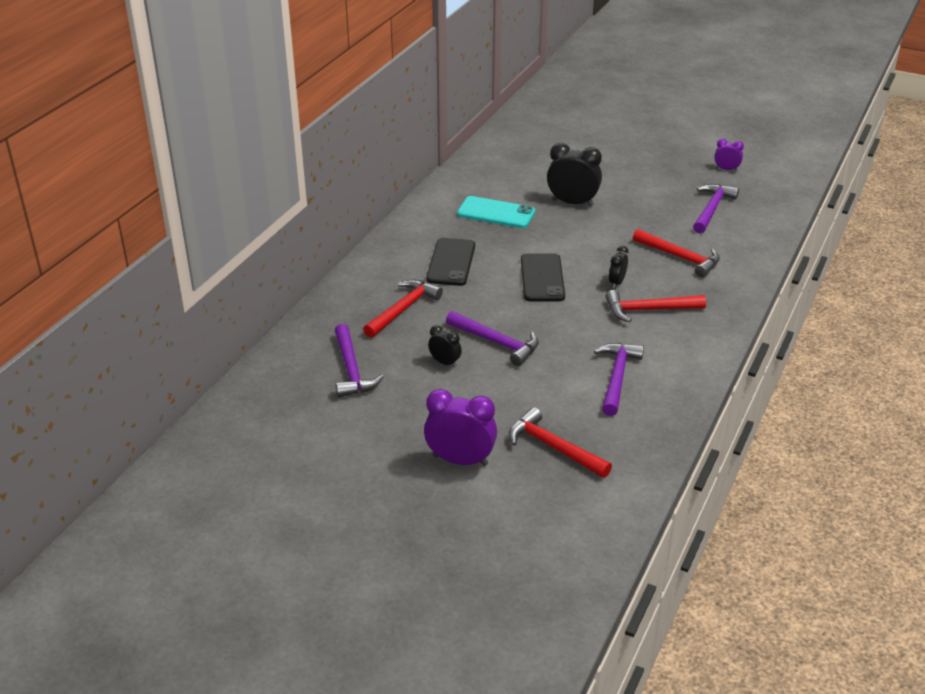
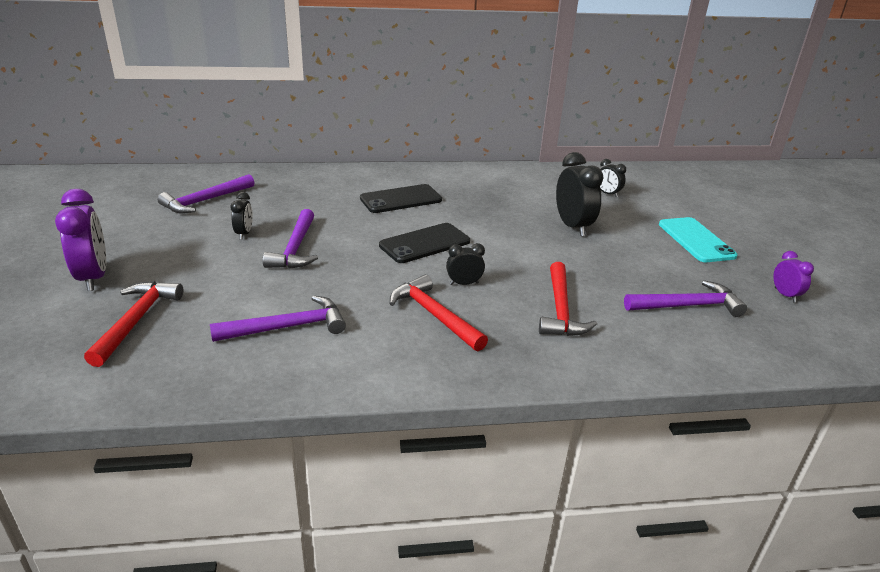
camera: 55 degrees right, 5 degrees down
red hammer [363,279,443,338] -> none
turquoise phone [457,196,535,228] -> turquoise phone moved to [659,217,738,262]
none -> black clock [600,159,626,197]

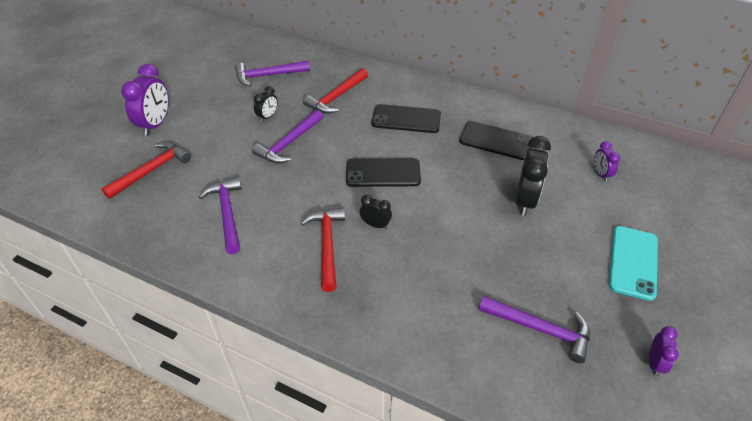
camera: 35 degrees right, 15 degrees up
purple hammer [210,296,346,342] -> purple hammer turned 120 degrees counterclockwise [199,177,242,254]
red hammer [539,262,597,336] -> red hammer moved to [303,68,368,114]
black clock [600,159,626,197] -> purple clock [594,141,620,182]
none -> black phone [459,121,533,160]

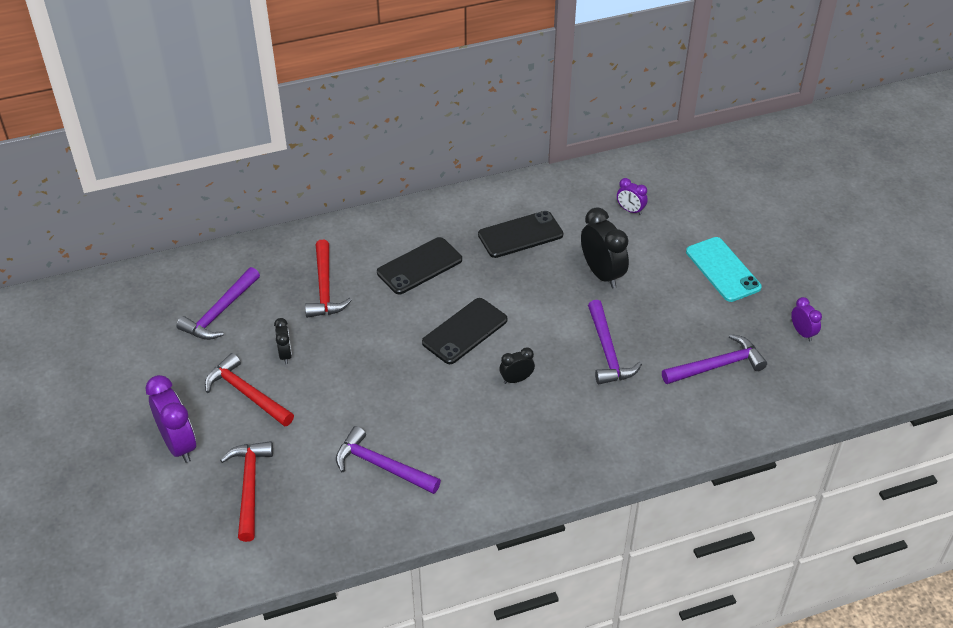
camera: 45 degrees left, 0 degrees up
purple hammer [252,110,323,164] -> purple hammer moved to [588,300,642,385]
red hammer [301,208,345,292] -> red hammer moved to [205,353,294,427]

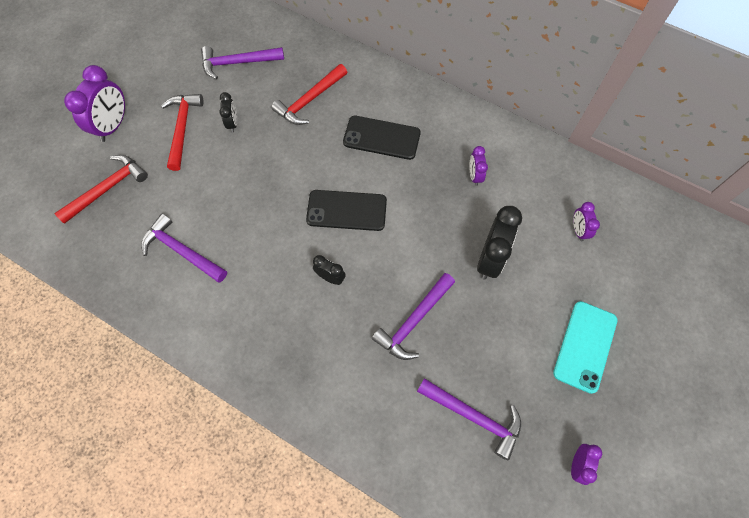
camera: 50 degrees right, 20 degrees up
black clock [274,318,292,364] -> black clock turned 45 degrees counterclockwise [219,92,237,133]
purple hammer [336,426,441,494] -> purple hammer turned 45 degrees counterclockwise [141,214,227,283]
black phone [478,211,563,258] -> purple clock [469,146,488,186]

